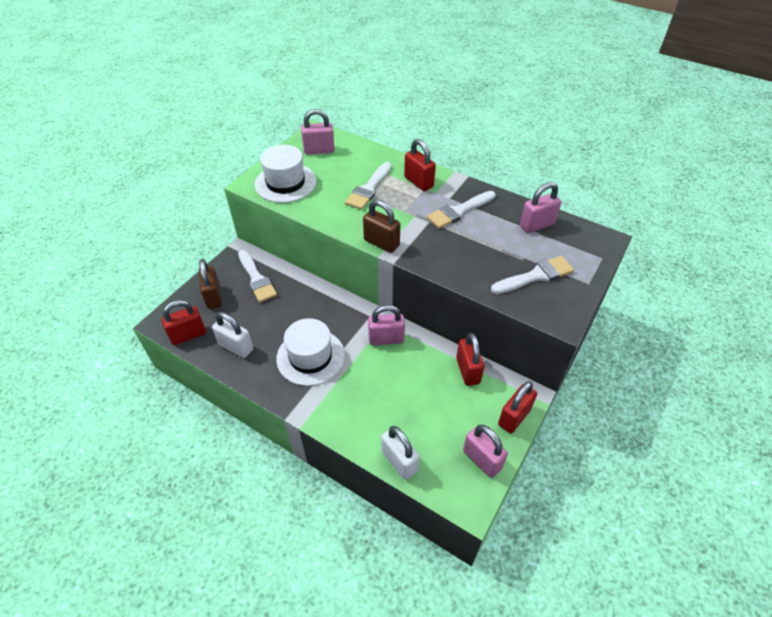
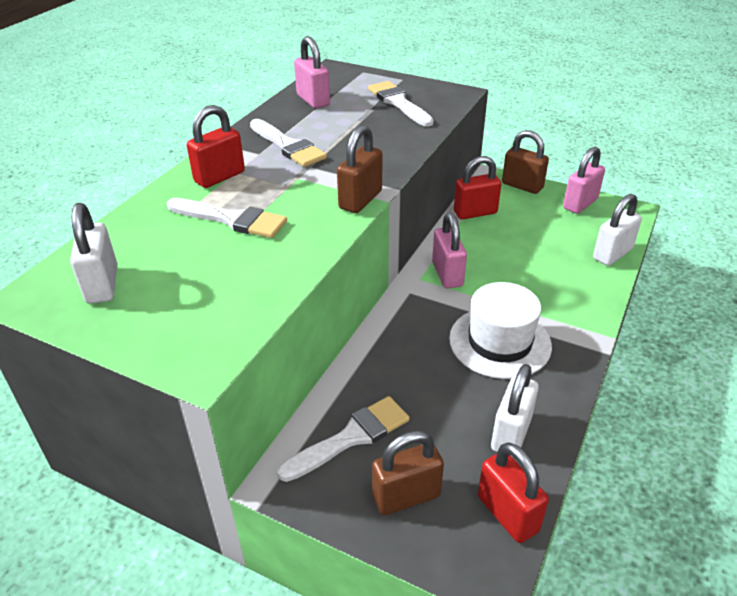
camera: 95 degrees left, 10 degrees down
white hat [254,145,317,203] -> none
pink padlock [301,109,335,154] -> white padlock [70,203,118,304]
red padlock [498,381,537,433] -> brown padlock [502,130,549,194]

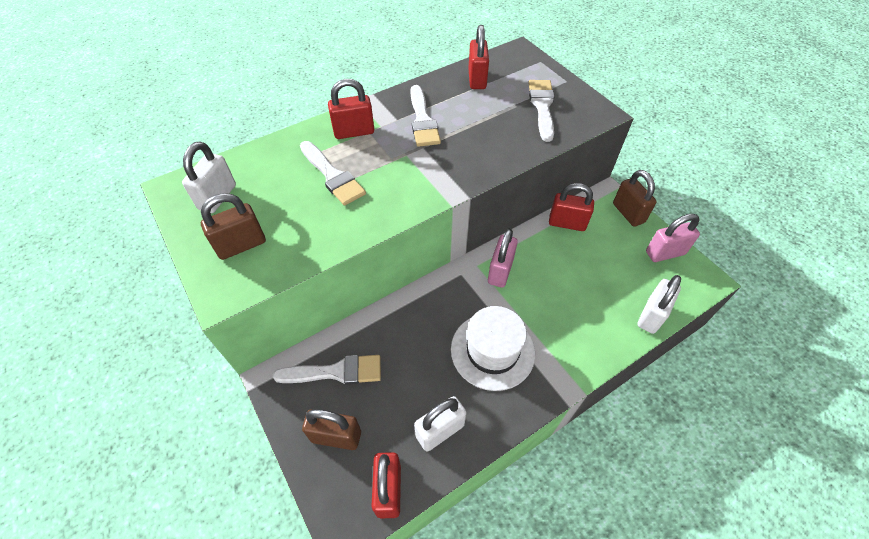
camera: 30 degrees right, 15 degrees up
pink padlock [294,36,330,109] -> red padlock [468,25,489,89]
brown padlock [337,125,382,213] -> brown padlock moved to [201,193,266,260]
white padlock [593,194,642,266] -> white padlock turned 45 degrees counterclockwise [637,275,681,334]

